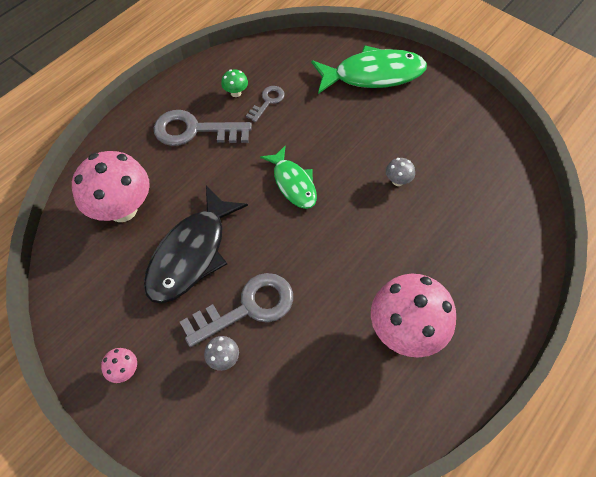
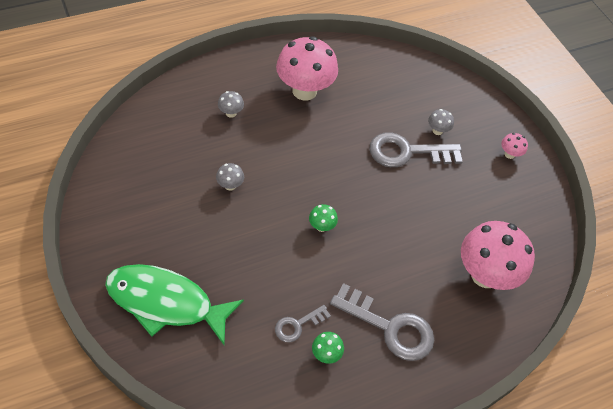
camera: 160 degrees left, 5 degrees down
black fish [144,186,248,304] -> none
green fish [260,146,317,209] -> green mushroom [309,204,338,232]
none -> grey mushroom [218,91,244,118]

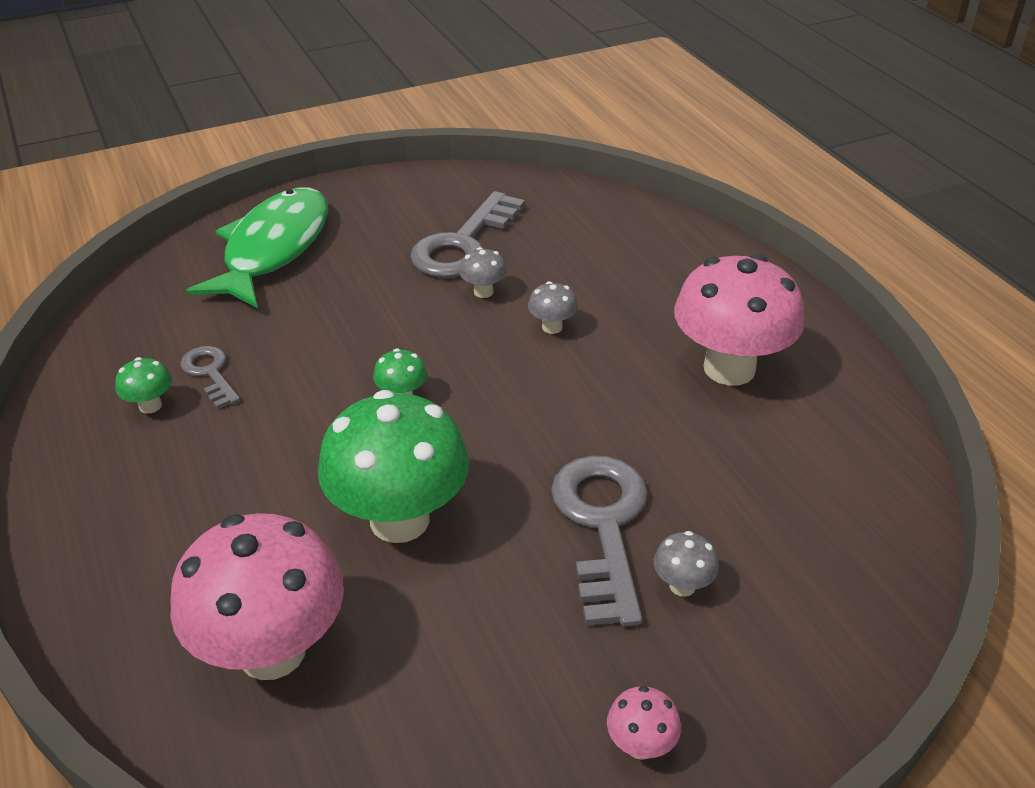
camera: 95 degrees right, 15 degrees down
grey mushroom [218,91,244,118] -> grey mushroom moved to [528,281,578,334]
grey key [330,283,434,361] -> grey key moved to [410,191,525,278]
none -> green mushroom [318,390,469,543]

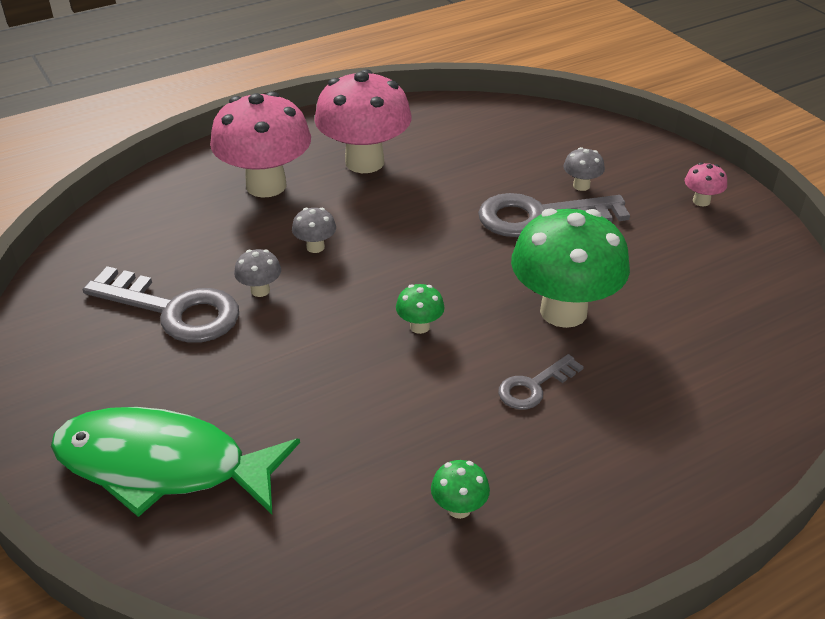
camera: 95 degrees left, 0 degrees up
pink mushroom [170,513,344,680] -> pink mushroom moved to [210,91,311,198]
grey key [181,346,240,409] -> grey key moved to [498,354,584,410]

